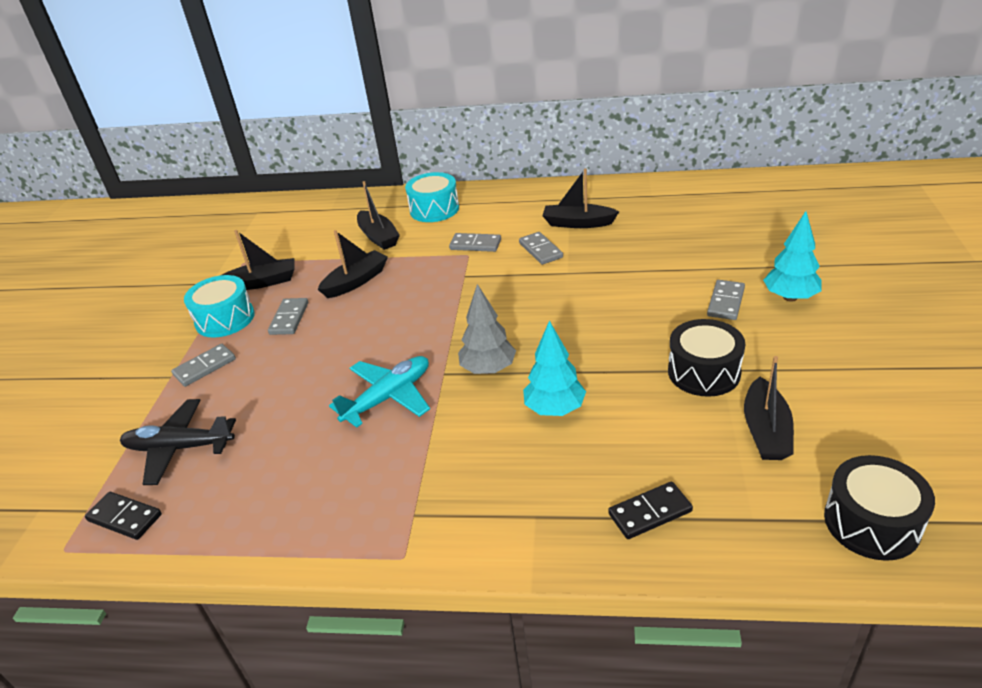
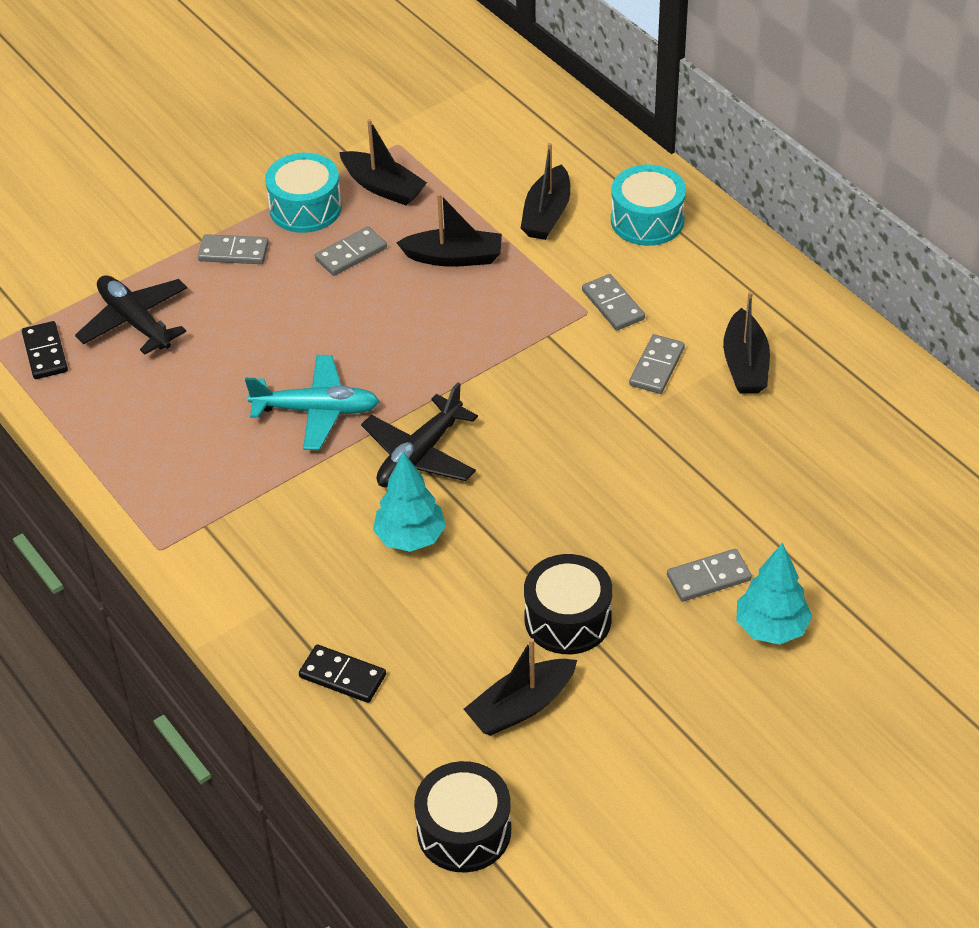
camera: 45 degrees right, 10 degrees up
grey tree [458,284,516,374] -> black plane [361,382,478,488]
black boat [543,168,619,228] -> black boat turned 150 degrees counterclockwise [723,292,770,394]

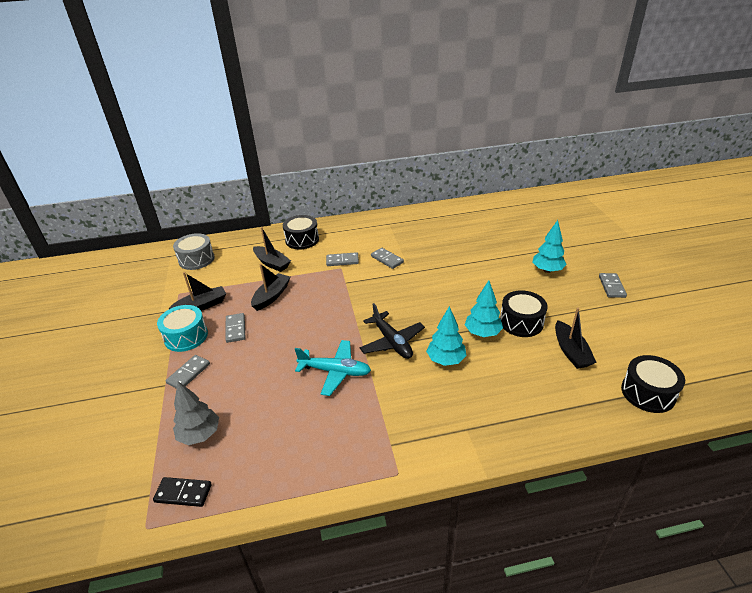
camera: 65 degrees left, 10 degrees down
black plane [75,275,187,355] -> grey tree [173,381,219,445]
turquoise plane [245,355,379,450] -> turquoise plane turned 75 degrees clockwise [295,340,371,396]
black domino [299,644,386,703] -> none
turquoise drum [611,164,686,246] -> black drum [283,215,319,249]
grey domino [667,549,752,602] -> grey domino moved to [599,273,627,298]
black boat [723,292,770,394] -> none
none -> grey drum [173,233,215,270]
none -> turquoise tree [465,280,503,337]

